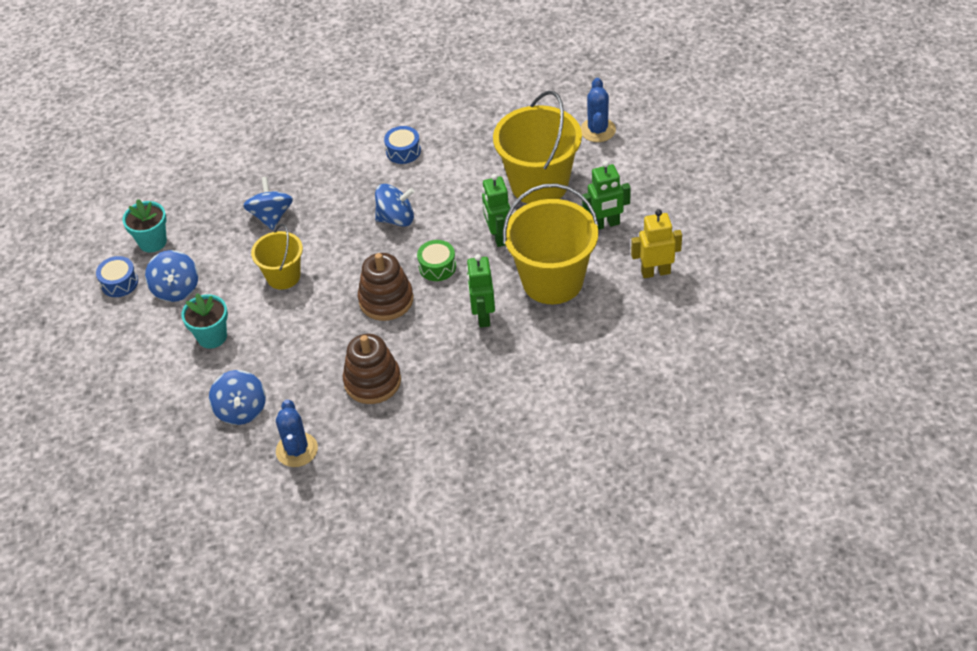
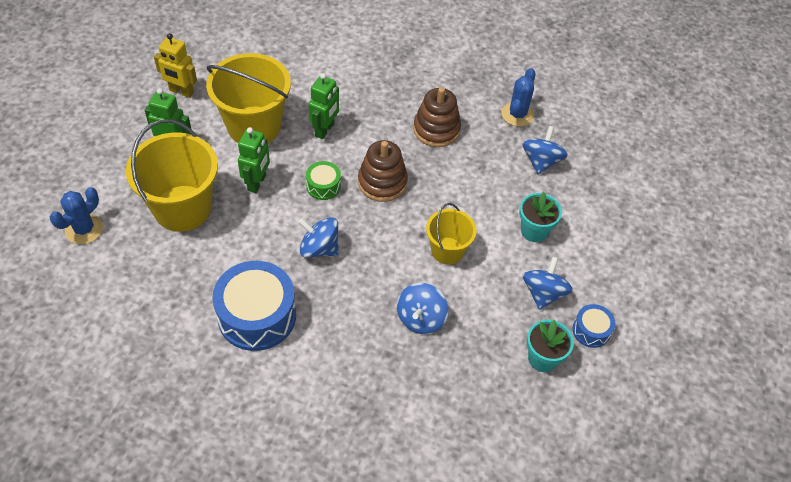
camera: 155 degrees left, 5 degrees up
blue drum [384,126,421,164] -> blue drum [212,261,296,351], size x2.04

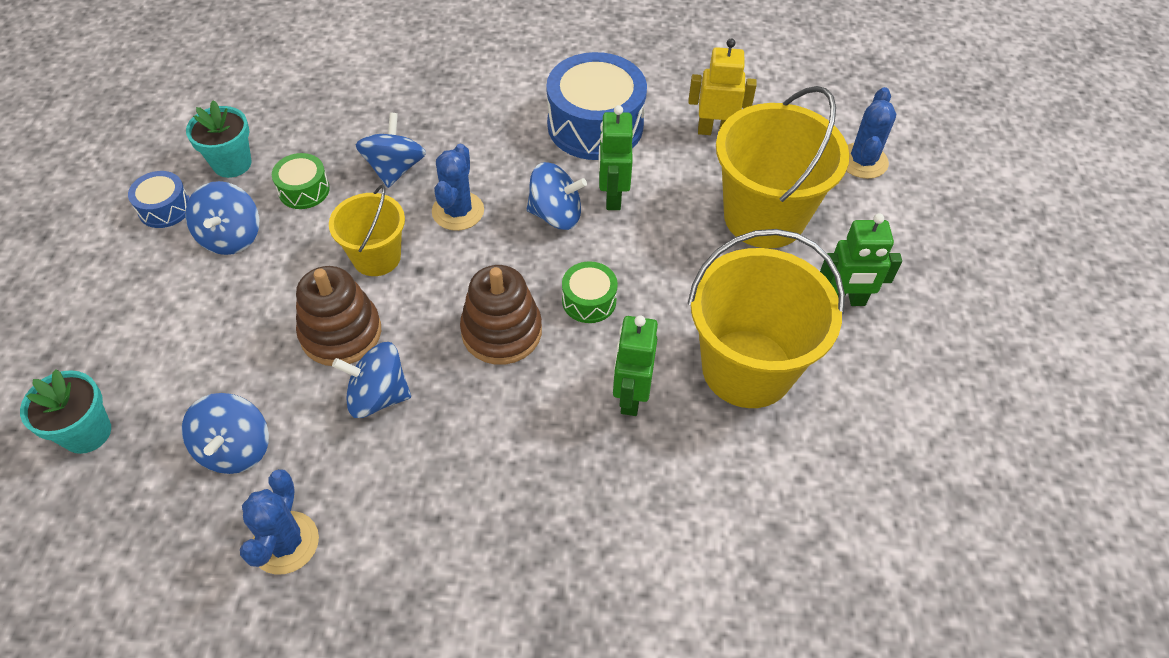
camera: 165 degrees right, 0 degrees up
yellow robot [154,33,197,98] -> yellow robot moved to [688,38,757,135]
green robot [238,127,270,193] -> green robot moved to [599,105,633,210]
brown stacking toy [413,87,461,147] -> brown stacking toy moved to [296,266,381,366]
turquoise flower pot [519,192,562,242] -> turquoise flower pot moved to [20,369,111,454]
none -> green drum [272,153,330,209]
none -> blue spinning top [332,342,411,418]
none -> blue cactus [432,144,484,231]

